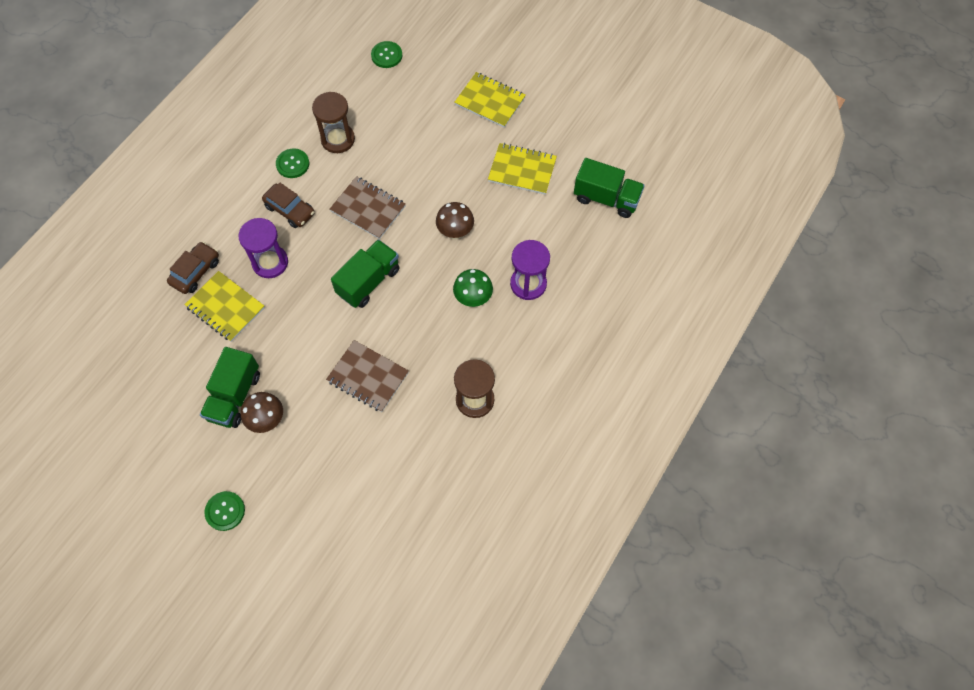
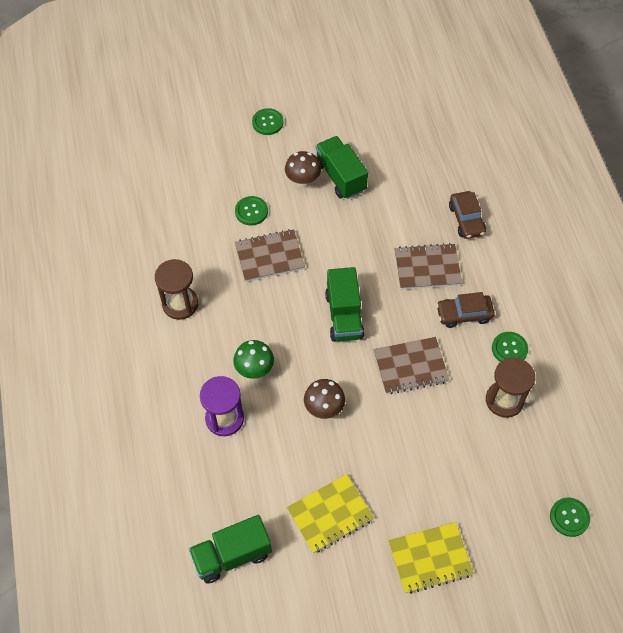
camera: 135 degrees right, 5 degrees down
yellow notebook [184,271,265,342] -> none
purple hourglass [239,218,288,278] -> brown notebook [395,243,462,290]
none -> green button [235,196,268,225]

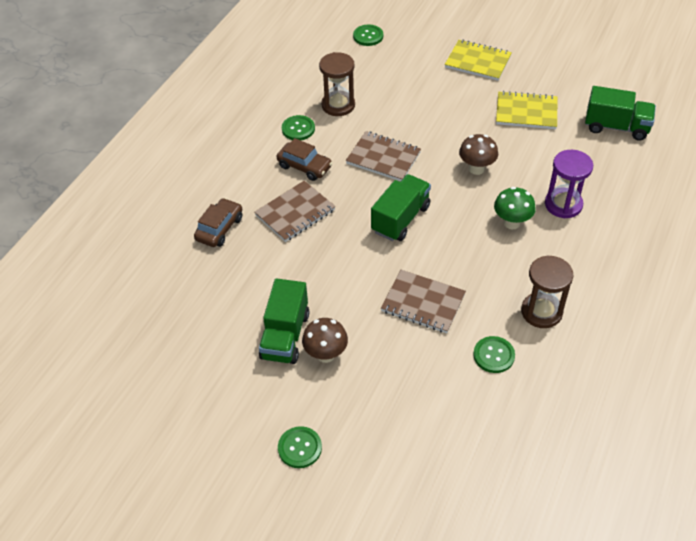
camera: 140 degrees left, 10 degrees down
green button [235,196,268,225] -> green button moved to [473,336,515,373]
brown notebook [395,243,462,290] -> brown notebook turned 75 degrees counterclockwise [254,180,335,242]

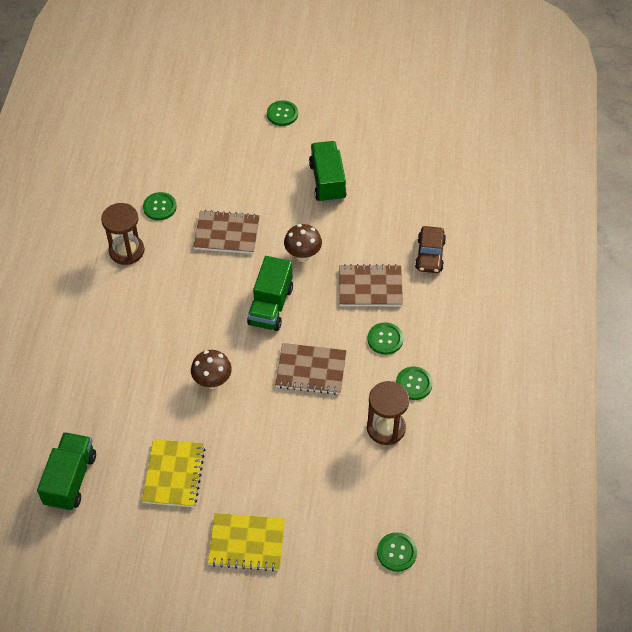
camera: 160 degrees right, 5 degrees up
brown notebook [254,180,335,242] -> brown notebook turned 60 degrees clockwise [339,264,403,306]
brown car [277,138,333,181] -> green button [368,322,403,355]
brown mushroom [302,318,348,363] -> brown mushroom moved to [284,224,322,262]
green mushroom [494,187,536,229] -> none
yellow notebook [496,91,558,129] -> yellow notebook turned 75 degrees counterclockwise [142,439,206,507]
purple hourglass [545,150,593,218] -> none
green truck [585,86,656,140] -> green truck turned 105 degrees clockwise [37,432,96,511]

